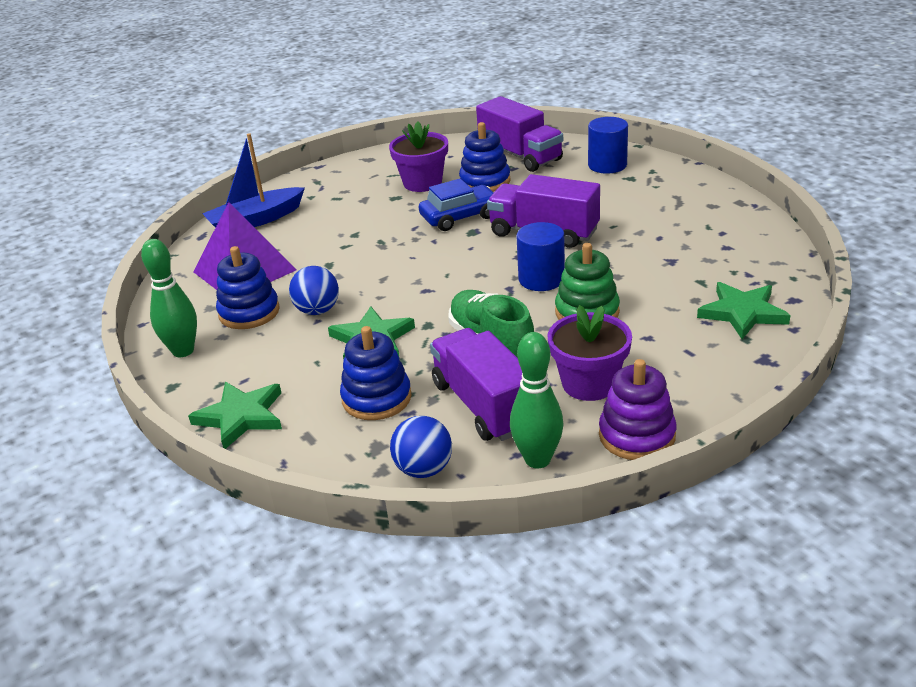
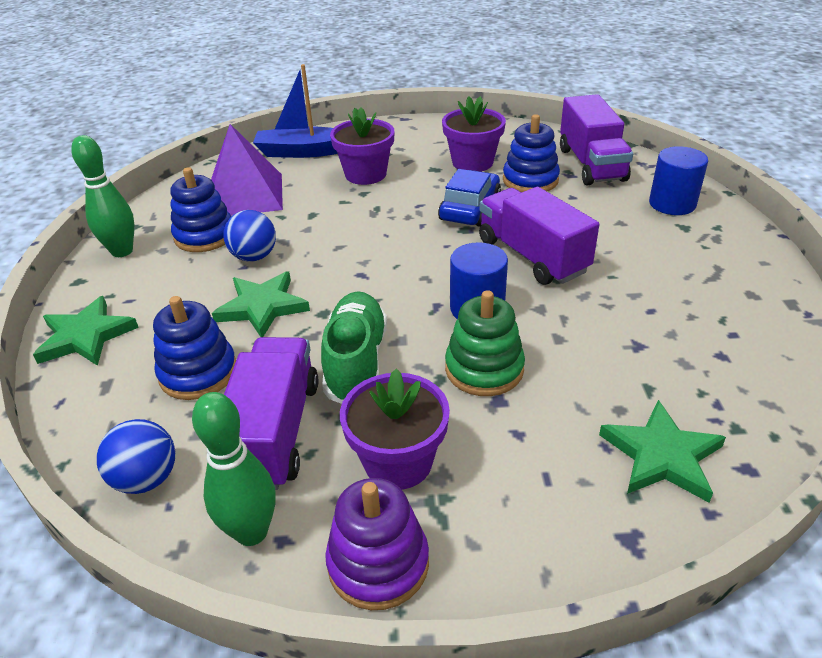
camera: 30 degrees right, 5 degrees up
blue car [419,179,494,231] -> blue car turned 75 degrees counterclockwise [438,169,501,227]
none -> purple flower pot [330,107,395,185]

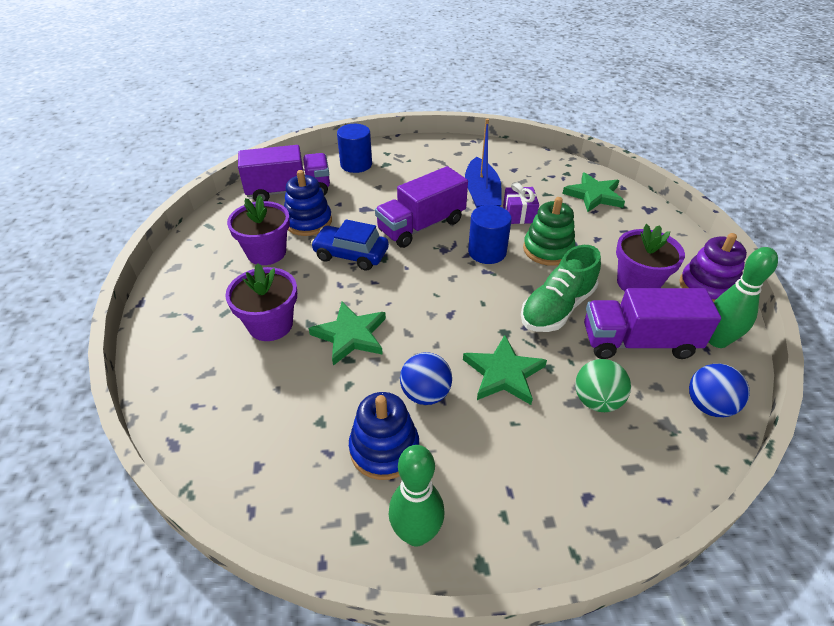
camera: 95 degrees left, 5 degrees up
green star [33,296,139,366] -> green star moved to [308,302,386,366]
blue stacking toy [153,296,236,400] -> green ball [575,359,631,412]
purple pyramid [211,124,283,216] -> none
blue boat [253,64,338,158] -> blue boat moved to [465,119,502,208]
green shoe [321,292,387,404] -> green shoe turned 45 degrees counterclockwise [521,245,601,332]
none -> purple gift [503,182,539,224]

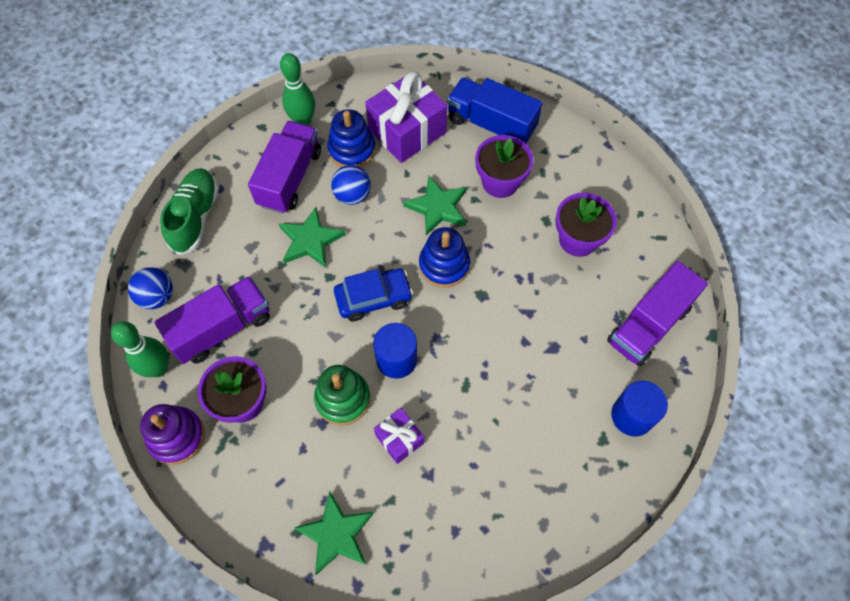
camera: 145 degrees right, 20 degrees up
blue stacking toy [284,170,332,236] -> blue stacking toy moved to [419,227,470,288]
blue car [311,219,389,271] -> blue car moved to [334,268,413,321]
purple truck [375,166,468,248] -> purple truck moved to [248,121,321,214]
blue boat [465,119,502,208] -> none
green shoe [521,245,601,332] -> green shoe moved to [160,168,219,255]
green ball [575,359,631,412] -> none
none -> purple gift [365,72,447,163]
none -> blue truck [447,78,543,143]

